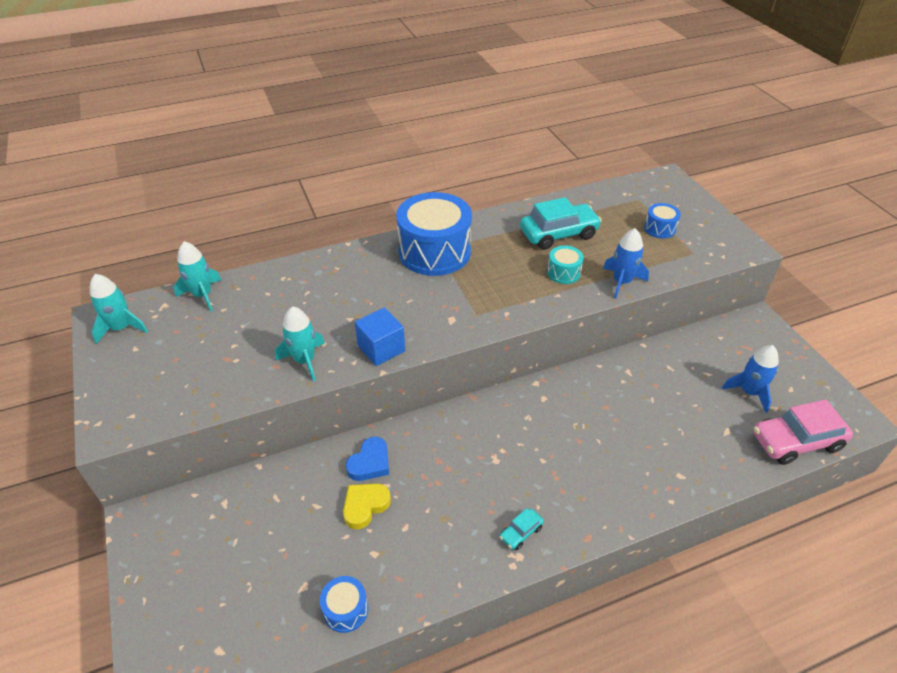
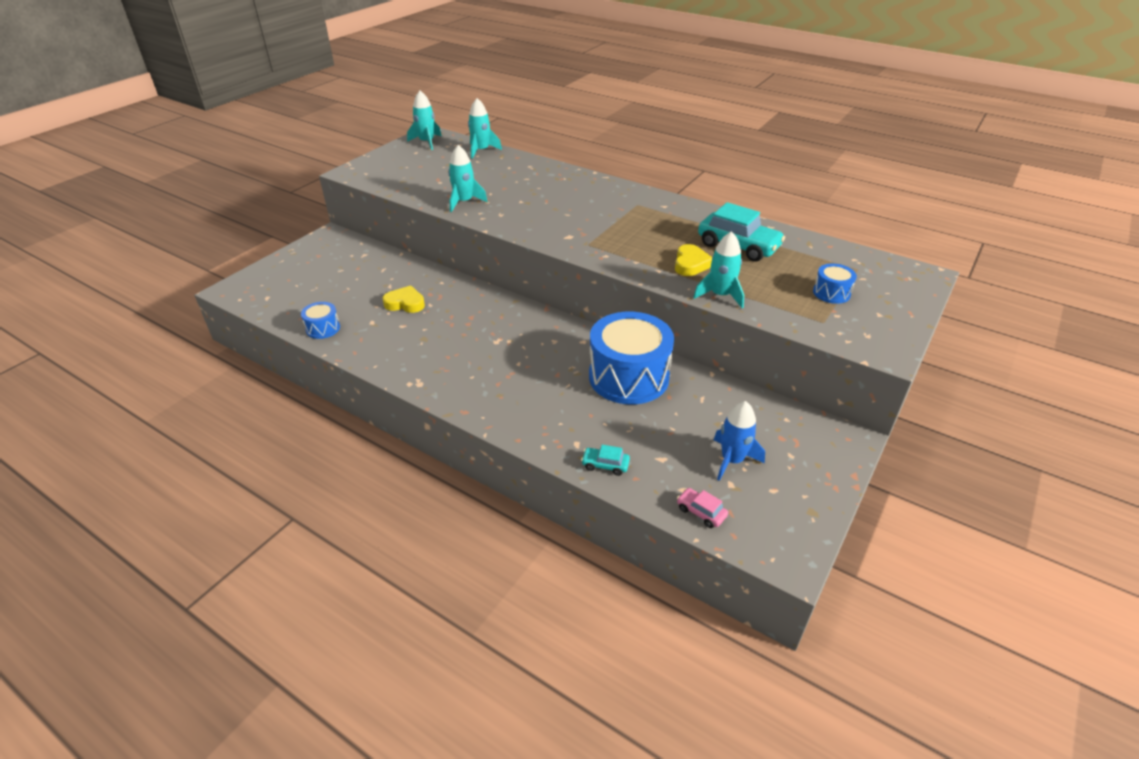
camera: 55 degrees right, 5 degrees down
blue heart [346,437,389,481] -> none
blue cube [355,307,405,366] -> none
blue drum [396,192,472,276] -> blue drum moved to [589,312,674,404]
turquoise car [499,508,544,550] -> turquoise car moved to [581,445,630,476]
turquoise drum [547,246,584,284] -> yellow heart [675,244,712,276]
blue rocket [603,228,649,299] -> turquoise rocket [693,231,744,308]
pink car [753,399,853,465] -> pink car [677,488,728,528], size x0.46

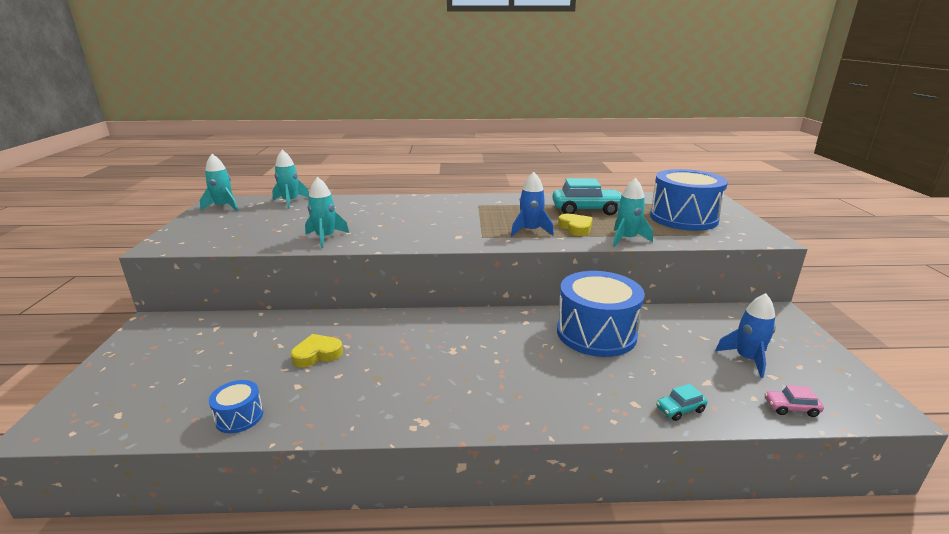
camera: 35 degrees left, 15 degrees down
blue drum [813,264,857,304] -> blue drum [650,169,728,231], size x2.23
none -> blue rocket [511,172,554,236]

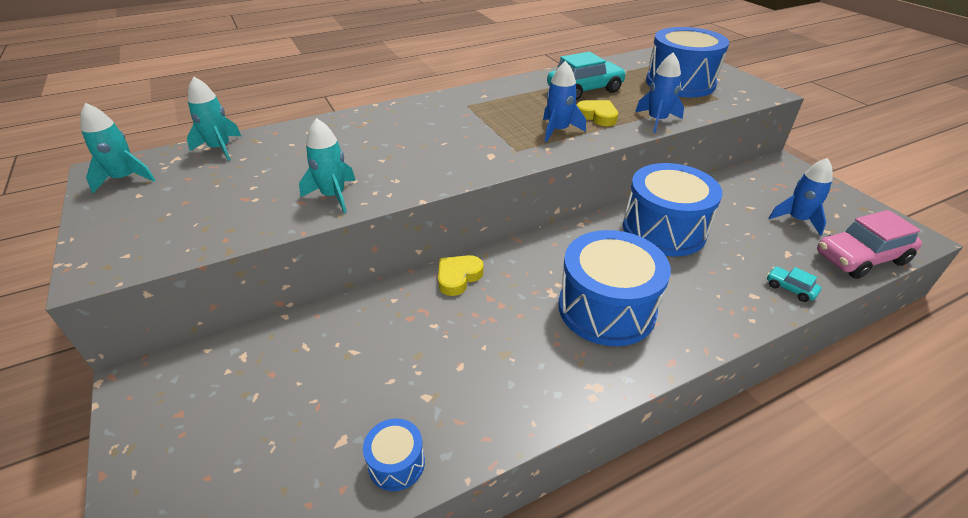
camera: 25 degrees left, 15 degrees up
yellow heart [291,334,343,368] -> yellow heart moved to [438,255,484,296]
turquoise rocket [613,178,653,247] -> blue rocket [635,53,684,133]
turquoise car [656,384,708,421] -> turquoise car turned 90 degrees clockwise [767,266,821,302]
pink car [764,385,824,417] -> pink car [817,210,922,279], size x2.16
none -> blue drum [558,230,671,346]

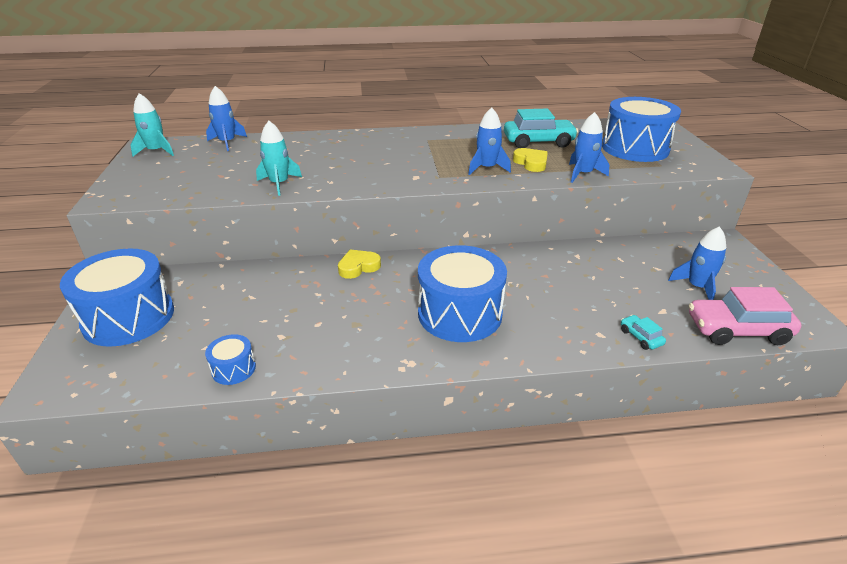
camera: 20 degrees right, 5 degrees down
turquoise rocket [187,77,241,161] -> blue rocket [206,86,247,151]
blue drum [623,163,722,256] -> blue drum moved to [60,248,174,347]

